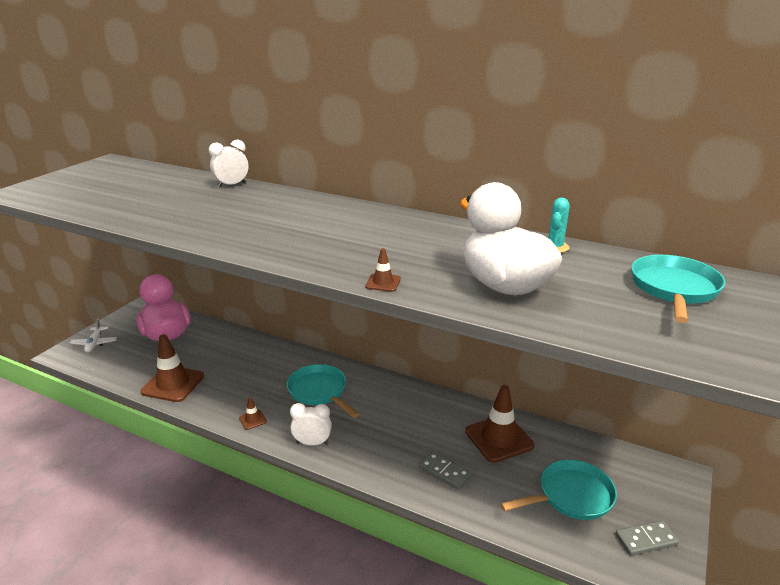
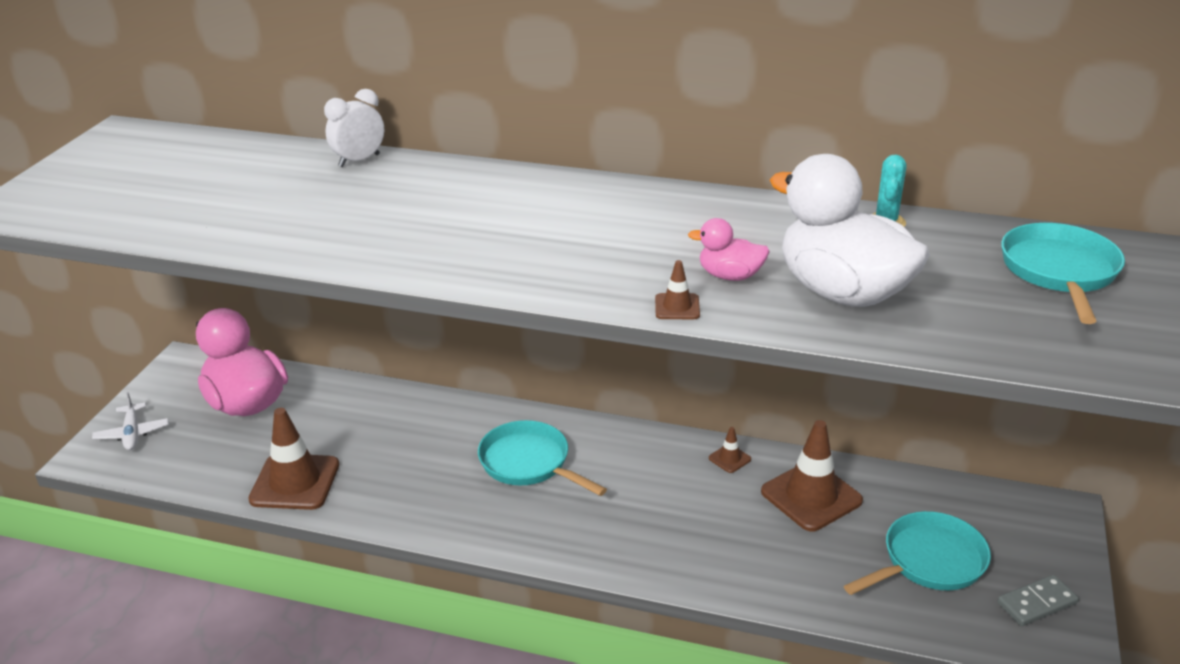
camera: 10 degrees left, 5 degrees up
brown traffic cone [239,397,267,430] -> brown traffic cone moved to [709,427,751,473]
white clock [290,403,332,446] -> none
grey domino [419,452,472,490] -> none
none -> pink duck [688,218,770,281]

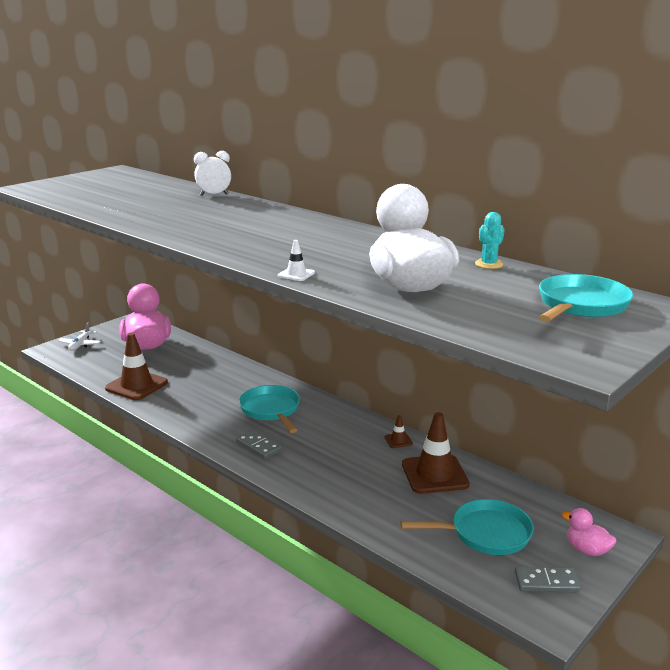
camera: 25 degrees right, 10 degrees down
brown traffic cone [655,260,700,319] -> white traffic cone [278,240,315,281]
pink duck [688,218,770,281] -> pink duck moved to [562,508,616,556]
none -> grey domino [236,430,282,459]

